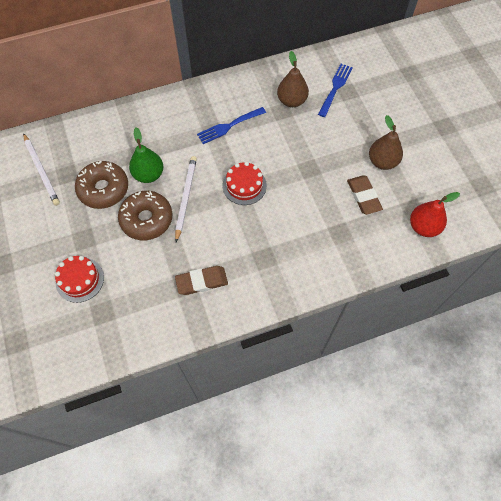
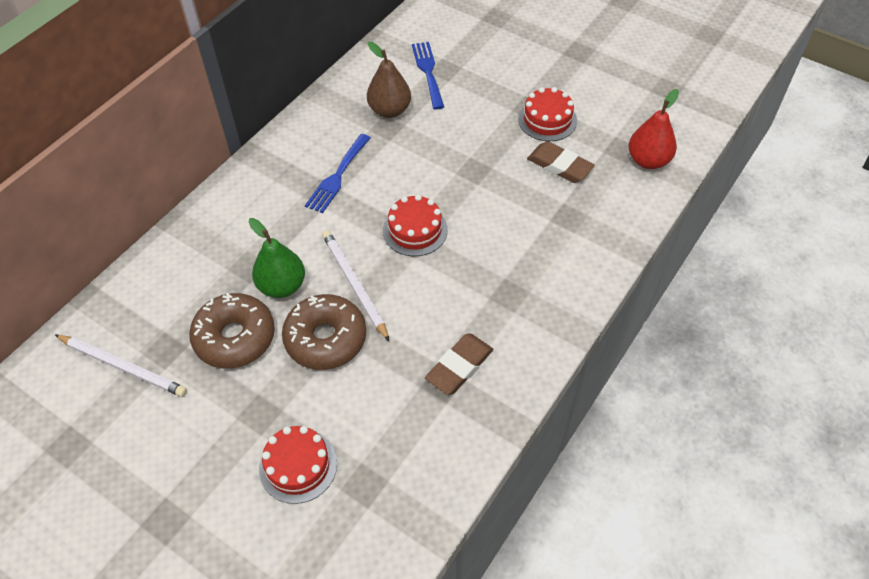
camera: 35 degrees left, 10 degrees down
brown pear [369,115,403,170] -> red cake [518,87,577,141]

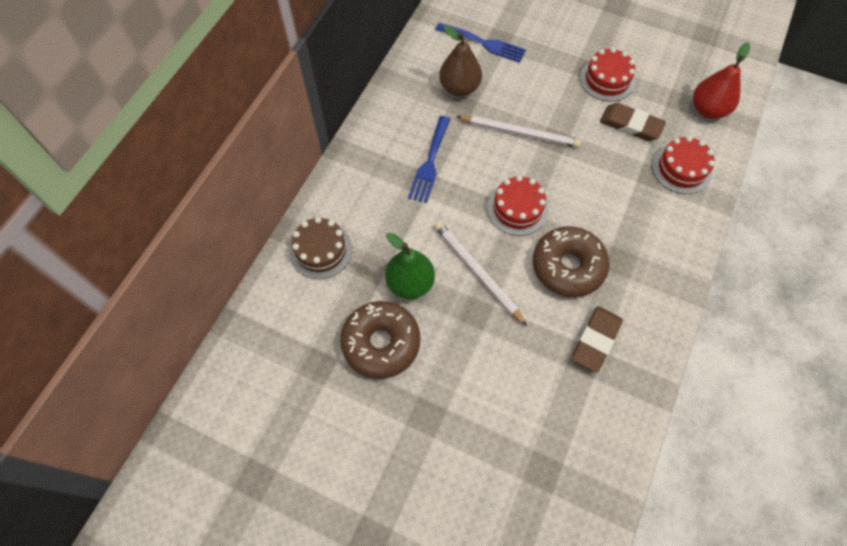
camera: 10 degrees left, 10 degrees up
white pencil [55,335,187,397] -> white pencil moved to [456,116,581,148]
red cake [259,426,337,504] -> red cake moved to [652,136,715,194]
brown donut [282,294,366,370] -> brown donut moved to [533,226,609,297]
blue fork [412,42,444,109] -> blue fork turned 135 degrees clockwise [435,23,526,63]
none -> brown cake [289,217,352,279]

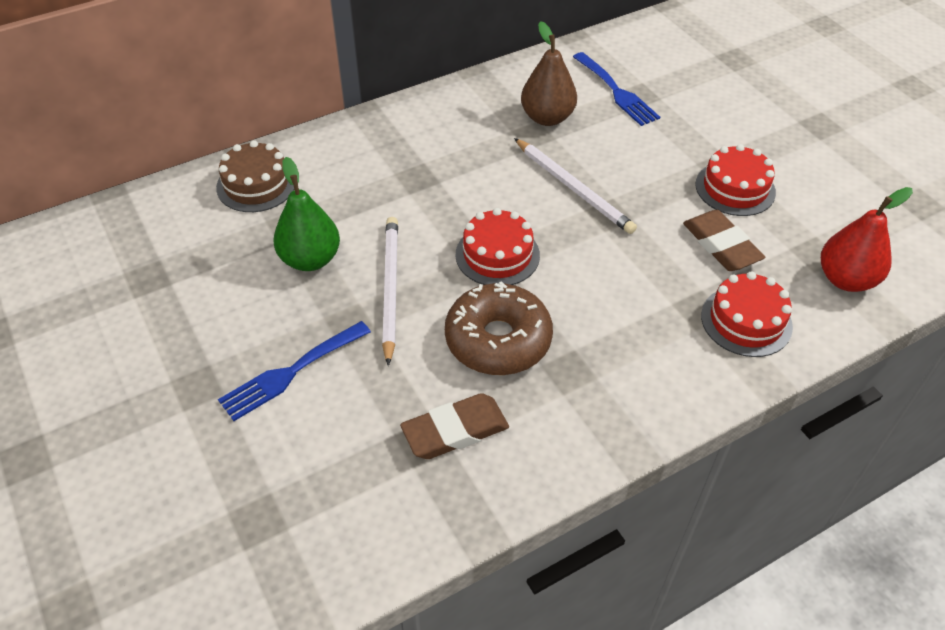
camera: 35 degrees right, 15 degrees down
brown donut [340,301,420,379] -> none
blue fork [408,116,450,203] -> blue fork moved to [218,321,371,421]

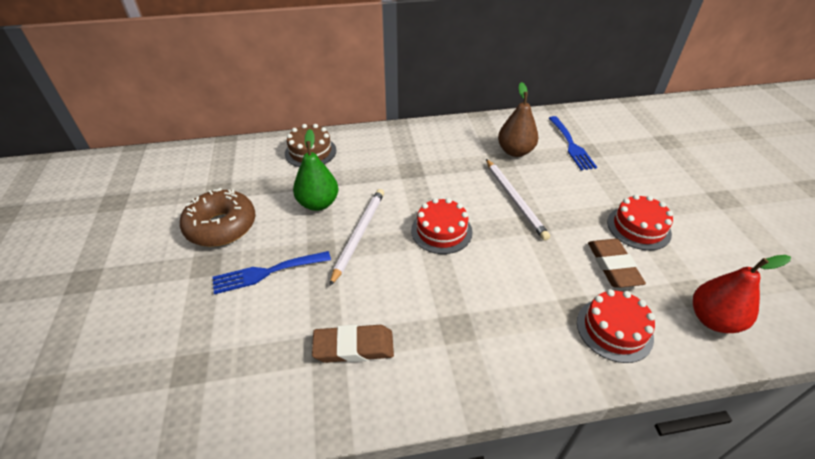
camera: 20 degrees right, 5 degrees down
brown donut [445,281,553,375] -> brown donut moved to [180,188,256,247]

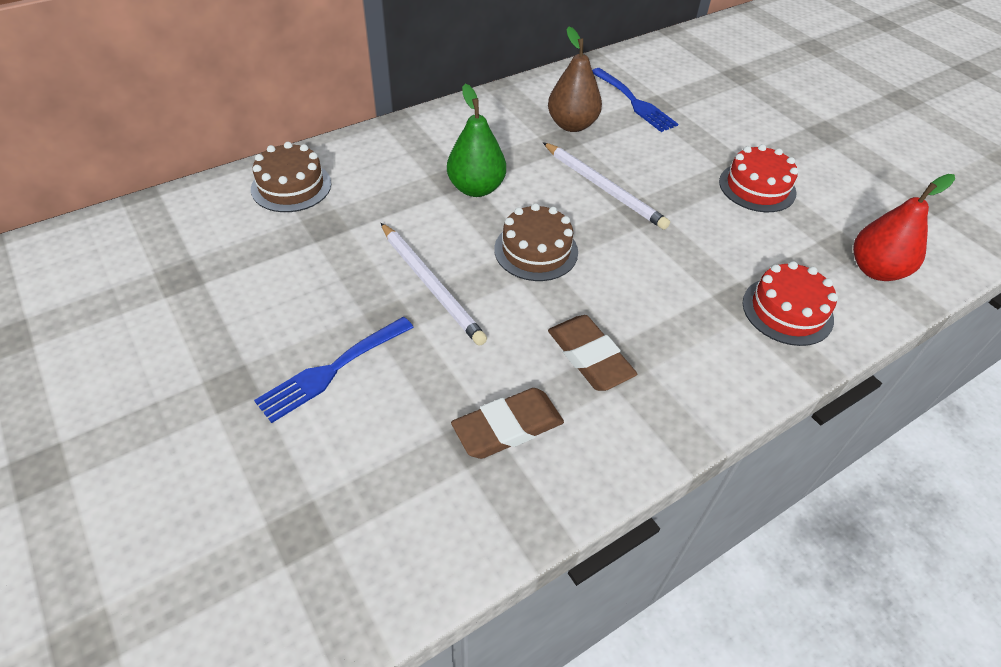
camera: 25 degrees left, 5 degrees up
brown donut [180,188,256,247] -> none
green pear [293,129,338,211] -> green pear moved to [447,84,506,197]
white pencil [330,189,384,286] -> white pencil turned 150 degrees clockwise [381,223,487,346]
red cake [411,198,473,254] -> brown cake [494,203,578,281]
brown eraser [588,239,646,288] -> brown eraser moved to [548,315,637,391]

